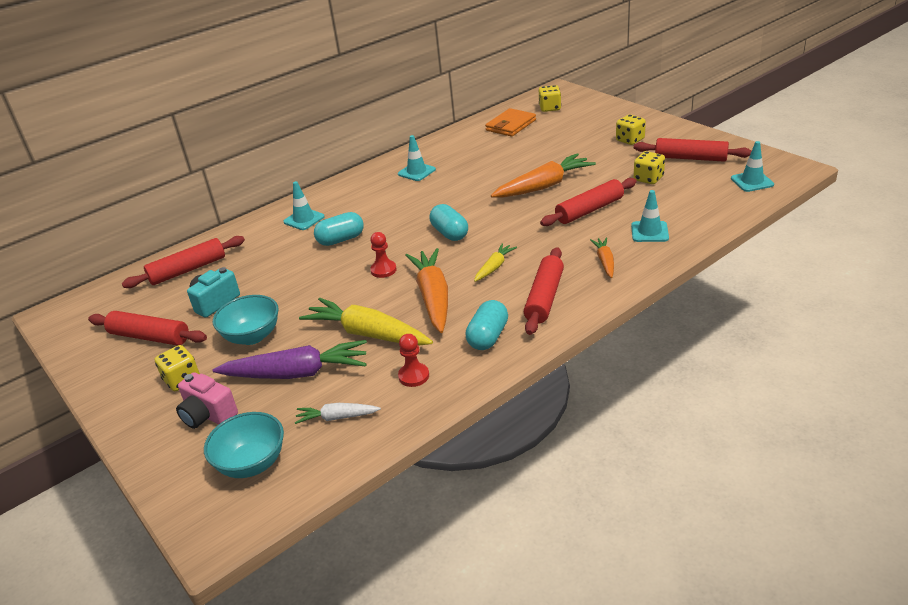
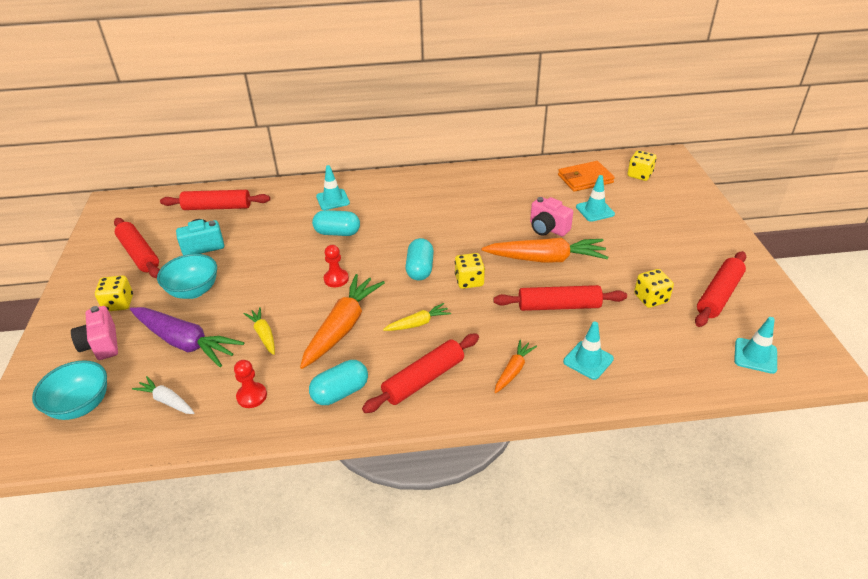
camera: 30 degrees right, 5 degrees up
yellow carrot [299,298,433,346] -> yellow carrot [244,307,275,355], size x0.52
turquoise traffic cone [398,135,436,181] -> turquoise traffic cone moved to [576,175,615,222]
yellow dice [616,115,646,145] -> yellow dice moved to [455,253,485,289]
red rolling pin [634,138,752,162] -> red rolling pin turned 75 degrees clockwise [695,251,746,327]
none -> pink camera [530,197,573,236]

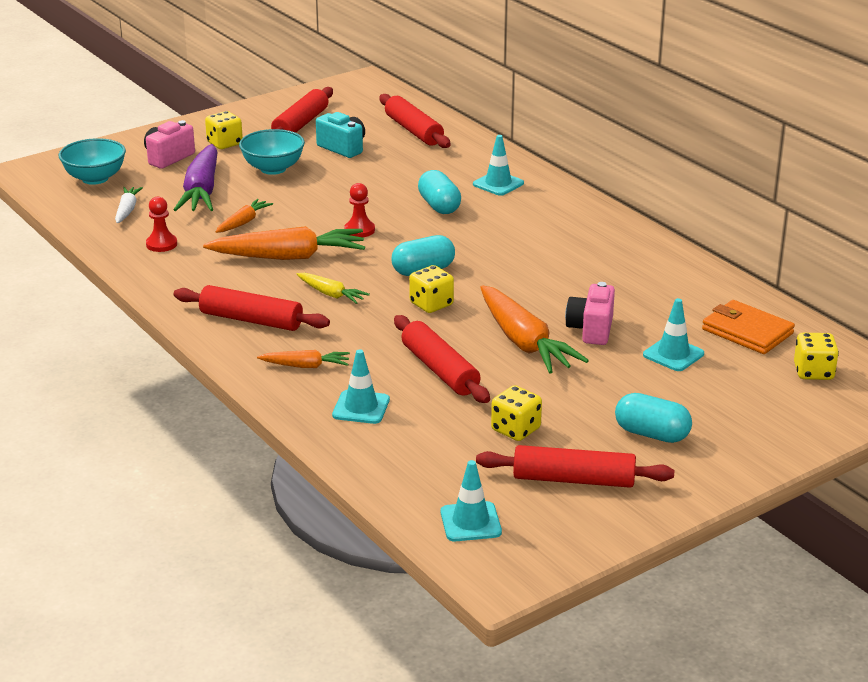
camera: 60 degrees right, 10 degrees down
yellow carrot [244,307,275,355] -> orange carrot [215,199,273,233]
turquoise capsule [309,360,368,405] -> turquoise capsule moved to [615,393,692,443]

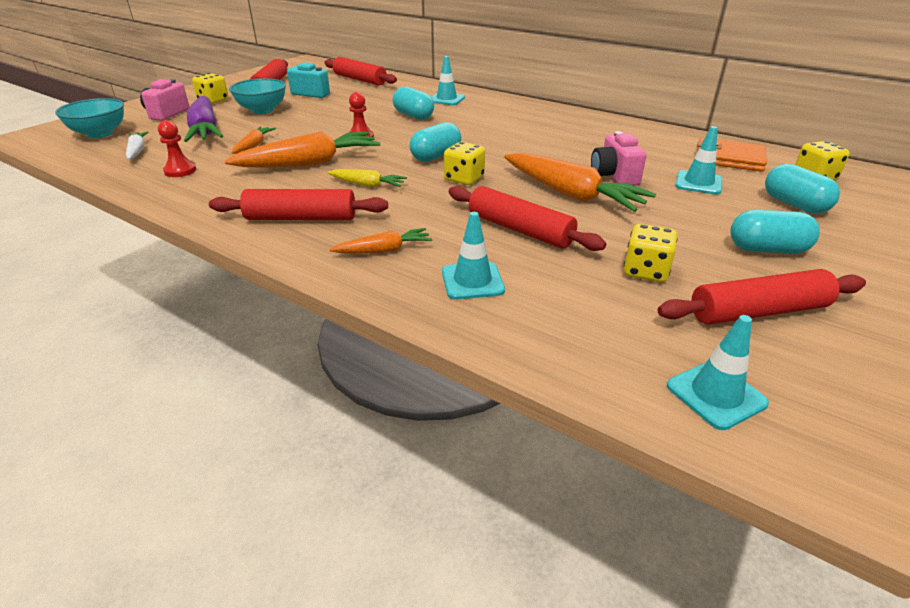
camera: 20 degrees left, 5 degrees up
none -> turquoise capsule [765,164,840,214]

